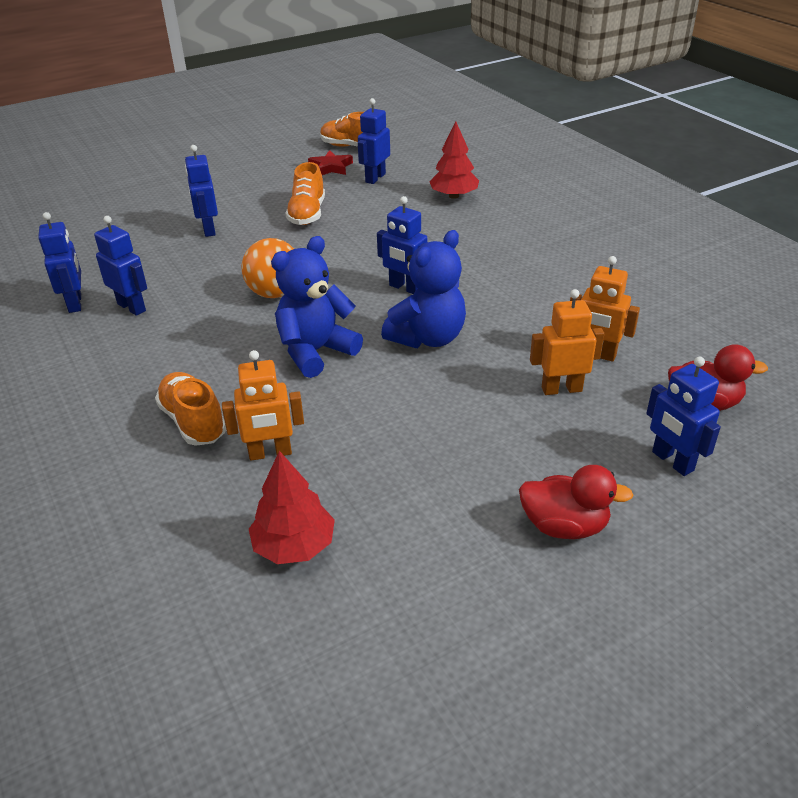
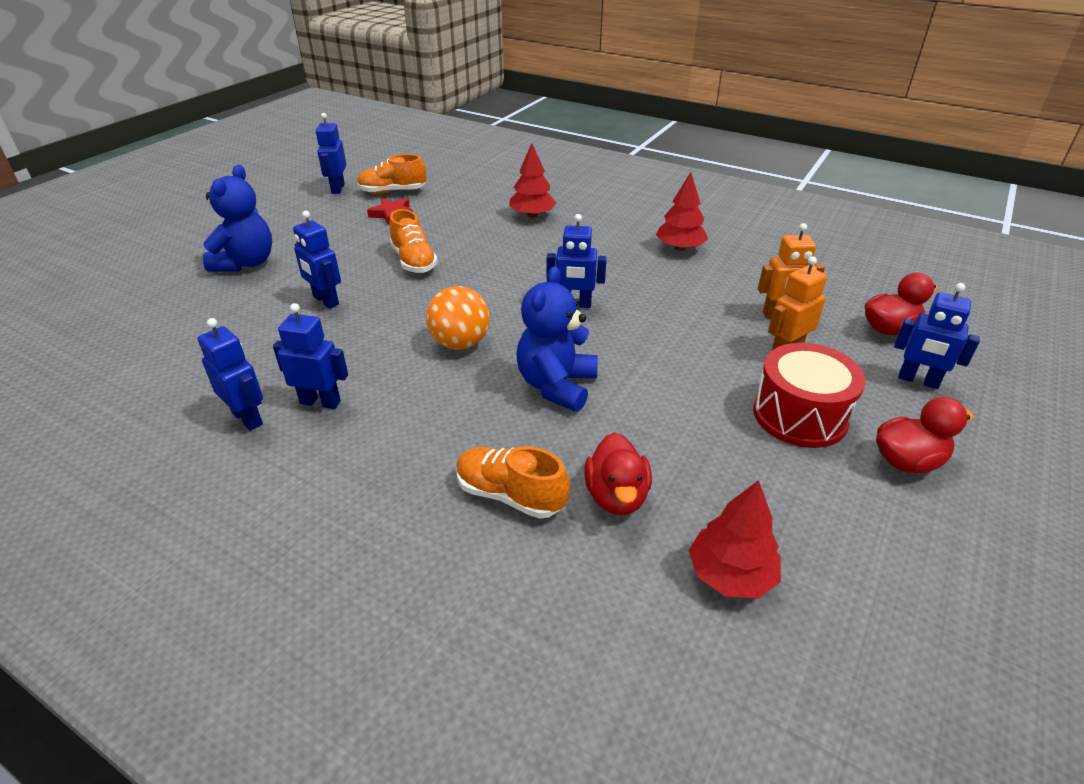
camera: 30 degrees left, 0 degrees up
orange robot [222,350,304,461] -> red duck [584,432,652,515]
blue robot [358,98,390,184] -> blue robot moved to [316,113,346,194]
blue teddy bear [381,230,466,348] -> blue teddy bear moved to [203,165,272,272]
none -> red tree [656,172,708,251]
none -> red drum [753,343,866,448]

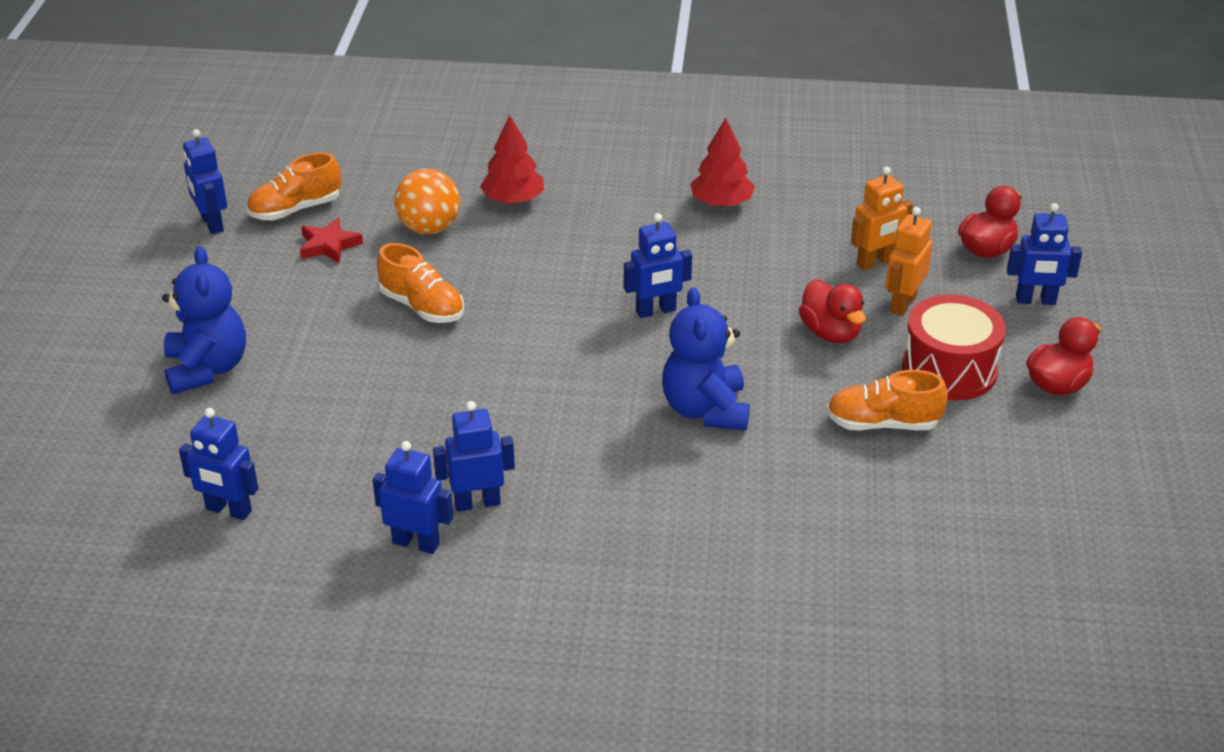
camera: 25 degrees left, 0 degrees up
blue robot [293,211,341,309] -> blue robot moved to [179,408,258,520]
orange ball [426,286,490,350] -> orange ball moved to [394,169,460,234]
orange shoe [456,446,570,519] -> orange shoe moved to [827,370,948,430]
red duck [584,432,652,515] -> red duck moved to [799,279,866,343]
red tree [688,480,781,598] -> none

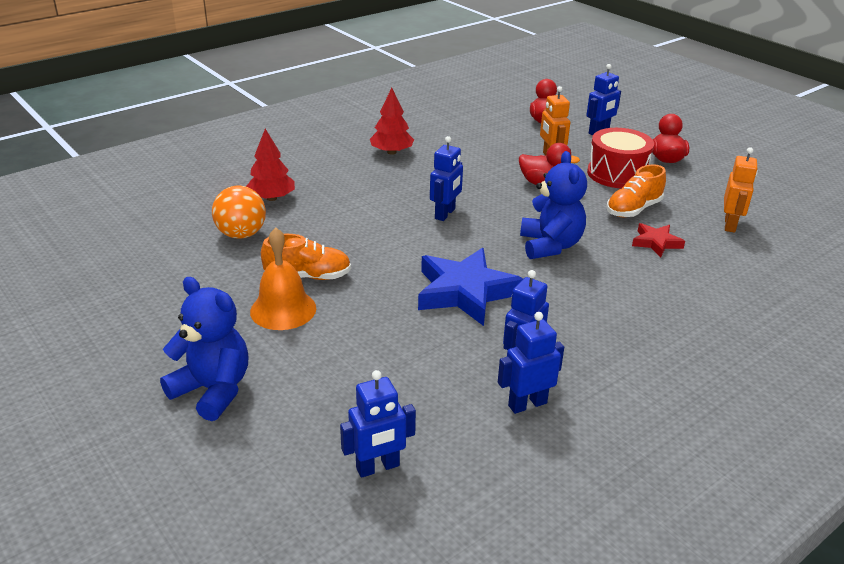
camera: 45 degrees left, 5 degrees down
blue robot [183,129,227,234] -> none
orange shoe [247,152,341,220] -> none
red star [300,218,363,263] -> red star moved to [632,223,685,257]
blue teddy bear [662,287,750,430] -> blue teddy bear turned 135 degrees counterclockwise [520,151,587,259]
orange robot [851,166,913,271] -> orange robot moved to [724,147,758,233]
none -> orange bell [250,227,316,330]
none -> blue star [418,248,523,326]

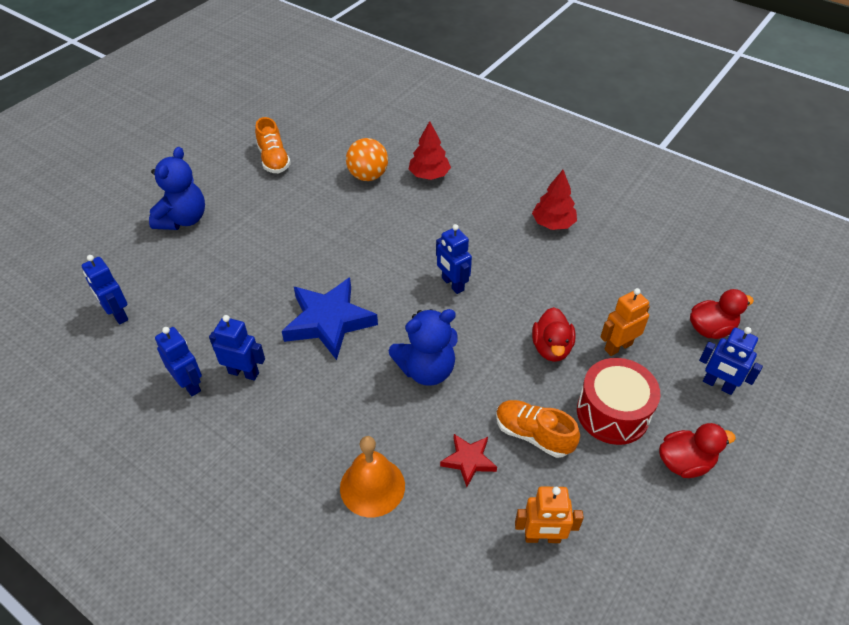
camera: 75 degrees right, 15 degrees up
orange bell [250,227,316,330] -> orange bell moved to [340,436,405,517]
orange shoe [261,234,351,280] -> orange shoe moved to [255,117,291,173]
blue robot [430,136,463,221] -> blue robot turned 45 degrees clockwise [436,224,472,294]

